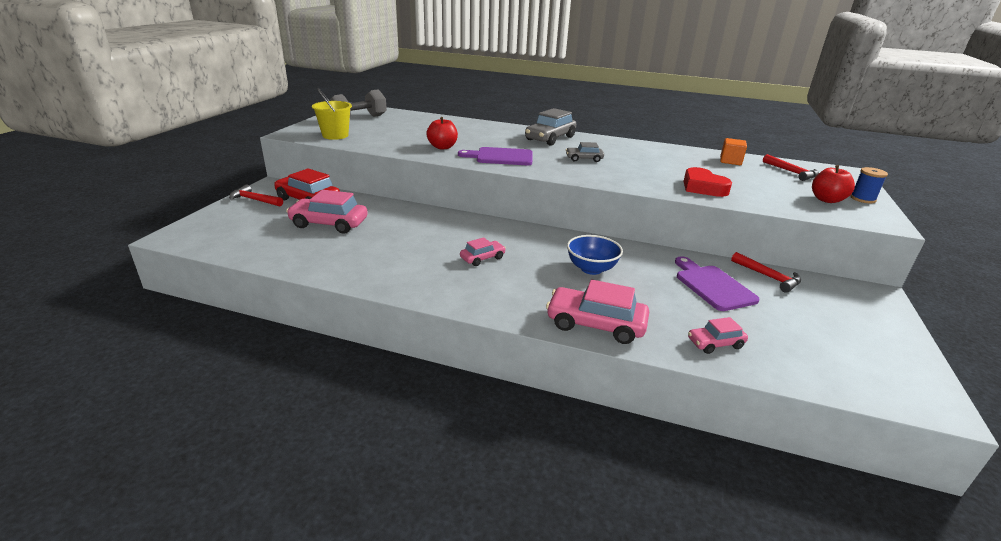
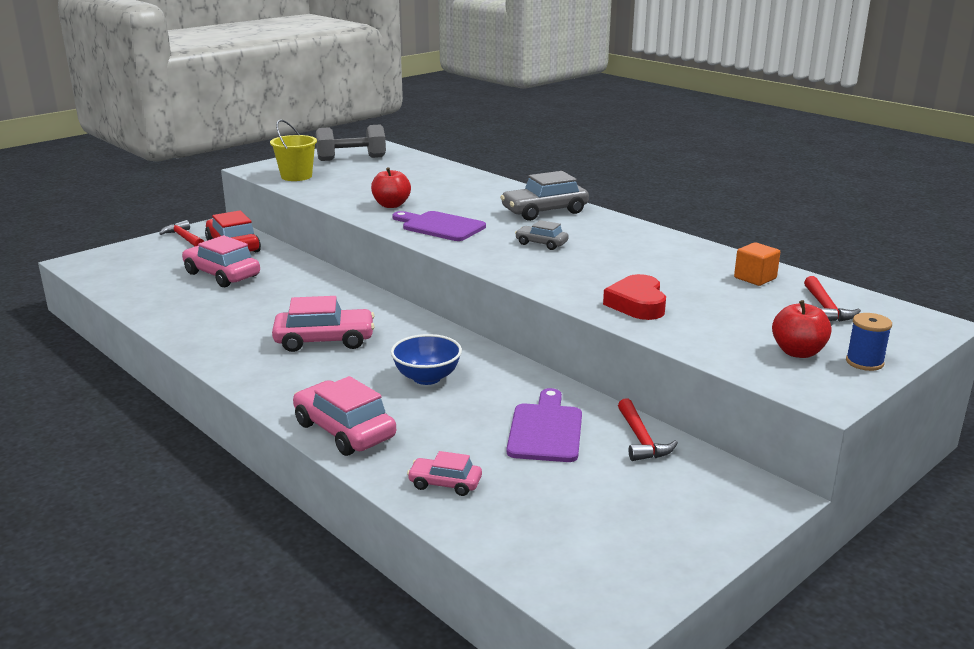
camera: 30 degrees right, 5 degrees down
pink car [460,237,506,266] -> pink car [272,296,375,352], size x1.80

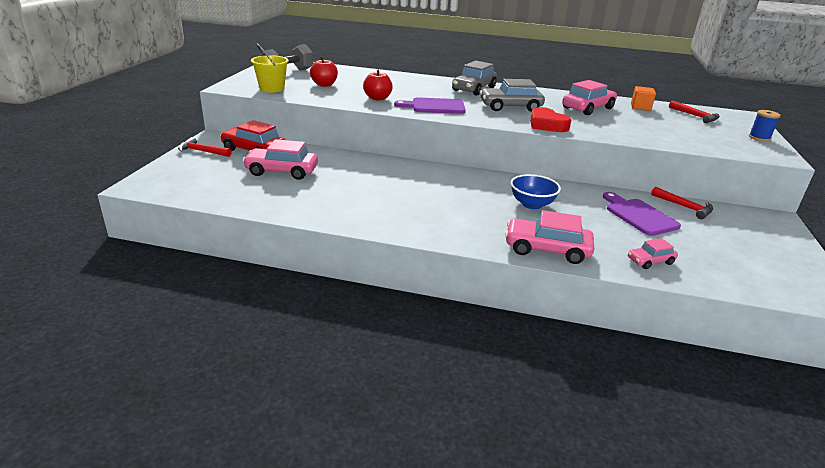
camera: 35 degrees left, 5 degrees up
pink car [272,296,375,352] -> pink car moved to [562,80,617,115]
grey car [515,220,569,250] -> grey car [480,79,545,112], size x1.80
red heart [603,274,666,320] -> red heart moved to [530,107,572,132]
red apple [772,300,832,358] -> red apple moved to [310,57,338,87]

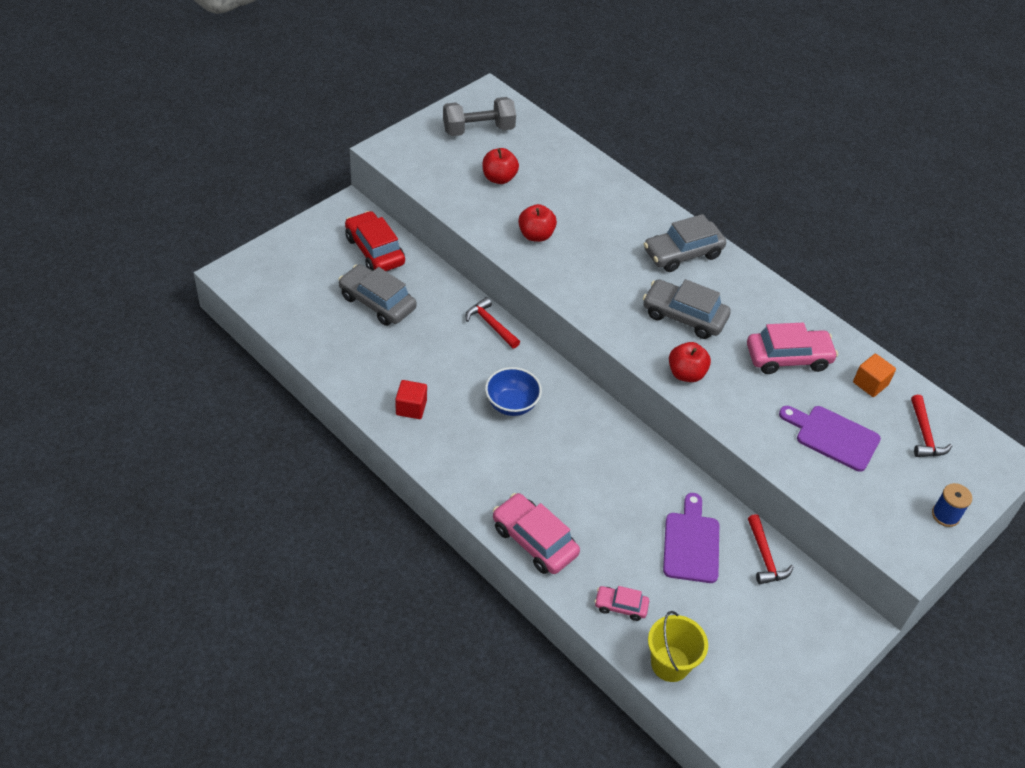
camera: 30 degrees right, 20 degrees up
red hammer [178,137,232,157] -> red hammer moved to [466,297,520,349]
pink car [243,139,318,180] -> grey car [338,264,417,326]
yellow bucket [251,43,289,93] -> yellow bucket moved to [648,611,708,682]
purple cutting board [394,97,466,114] -> purple cutting board moved to [779,406,881,472]
blue bowl [511,174,561,209] -> blue bowl moved to [485,367,542,416]
red heart [530,107,572,132] -> red apple [669,342,711,382]
none -> red cube [395,380,427,419]

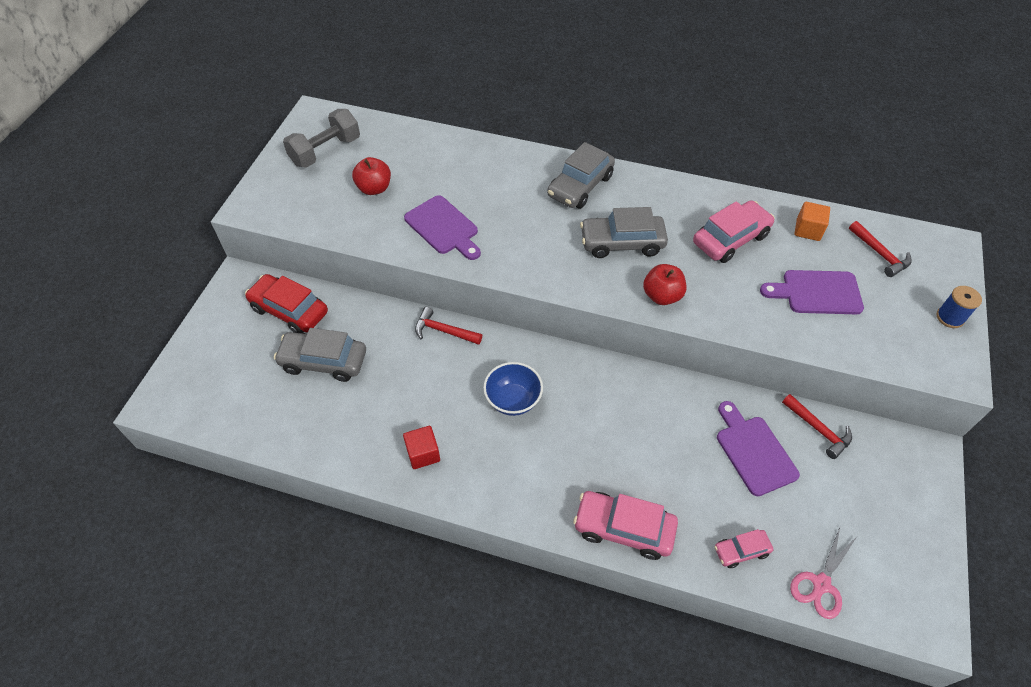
camera: 25 degrees left, 5 degrees up
red apple [518,204,557,242] -> purple cutting board [404,195,481,260]
yellow bucket [648,611,708,682] -> pink scissors [790,527,857,619]

